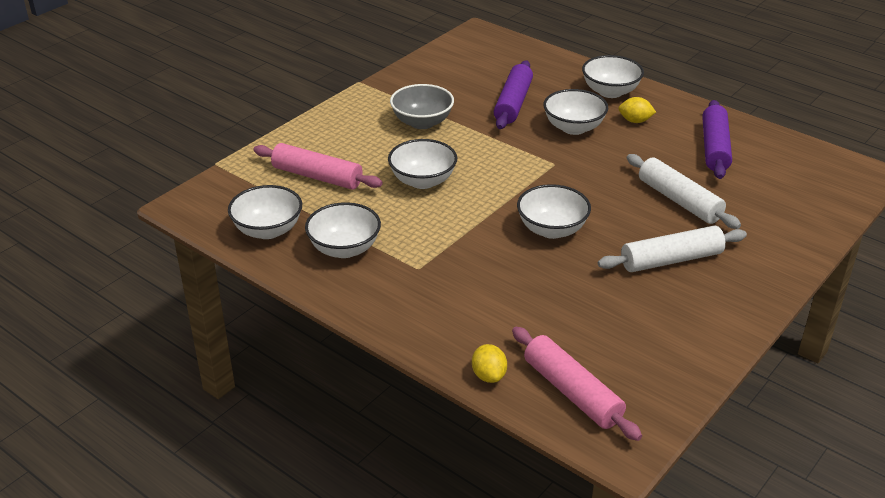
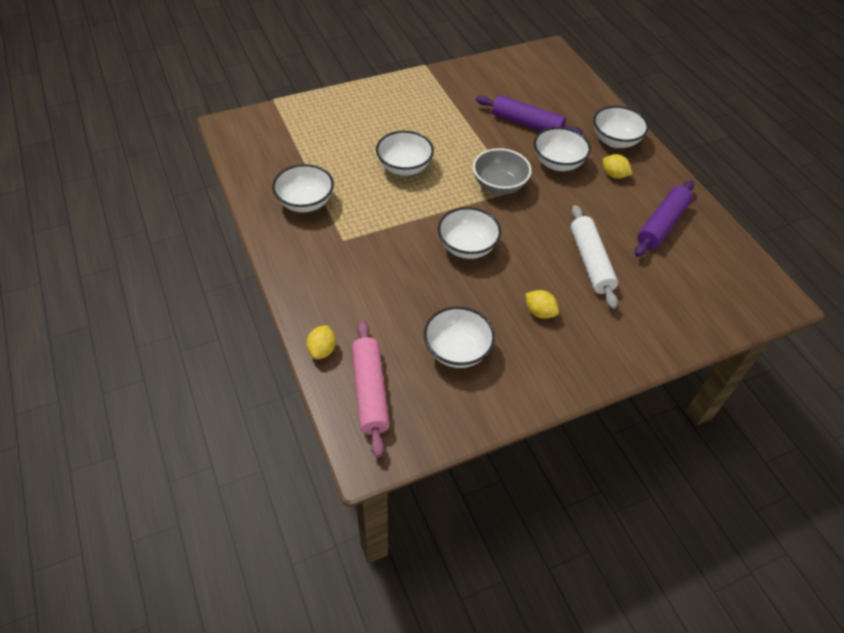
camera: 25 degrees right, 15 degrees up
white bowl [228,185,302,239] -> white bowl moved to [424,306,495,368]
pink rolling pin [253,143,382,190] -> none
grey bowl [390,84,454,129] -> grey bowl moved to [473,148,532,195]
purple rolling pin [494,60,533,129] -> purple rolling pin turned 75 degrees clockwise [476,95,583,135]
white rolling pin [598,226,747,272] -> yellow lemon [525,290,559,319]

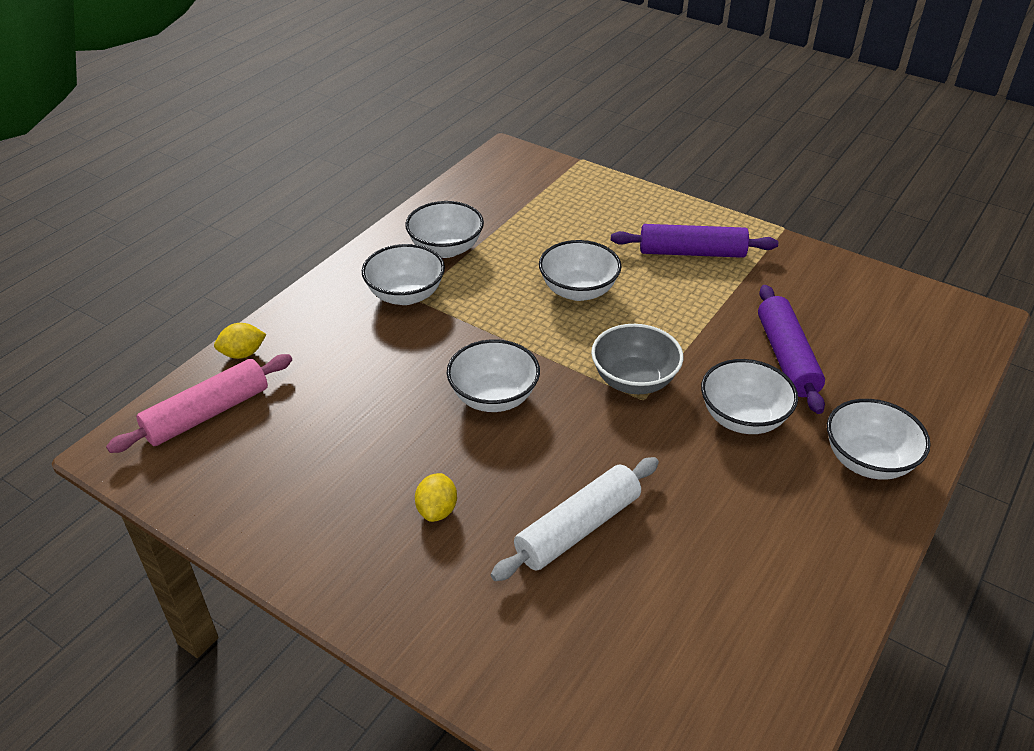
camera: 60 degrees right, 10 degrees down
white bowl [424,306,495,368] -> white bowl moved to [362,244,445,305]
yellow lemon [602,154,632,179] -> none
purple rolling pin [635,181,694,257] -> purple rolling pin moved to [611,224,778,258]

